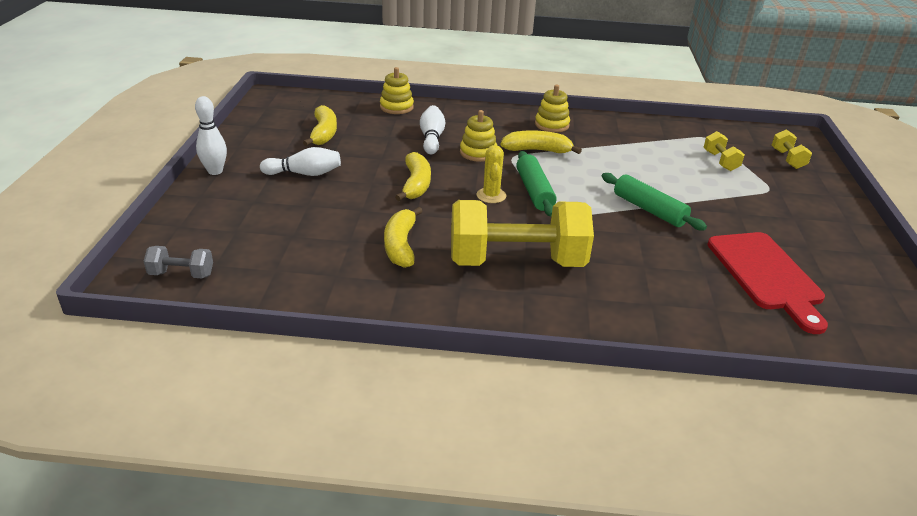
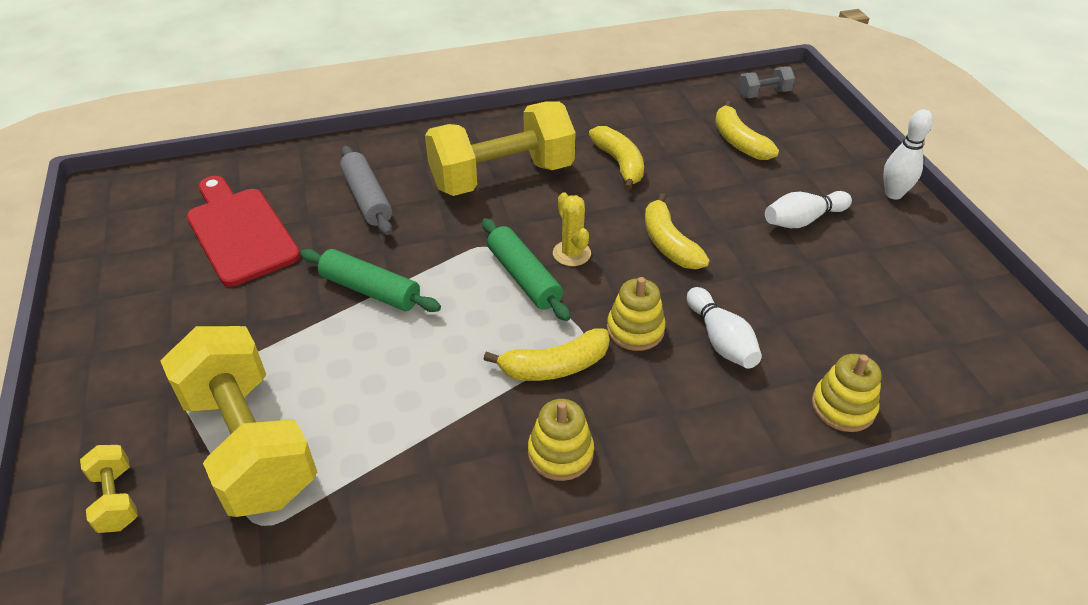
camera: 160 degrees right, 10 degrees up
yellow banana [303,105,337,146] -> yellow banana moved to [715,101,779,160]
yellow dumbbell [703,131,745,171] -> yellow dumbbell [160,326,317,517], size x2.36
none -> grey rolling pin [340,146,392,235]

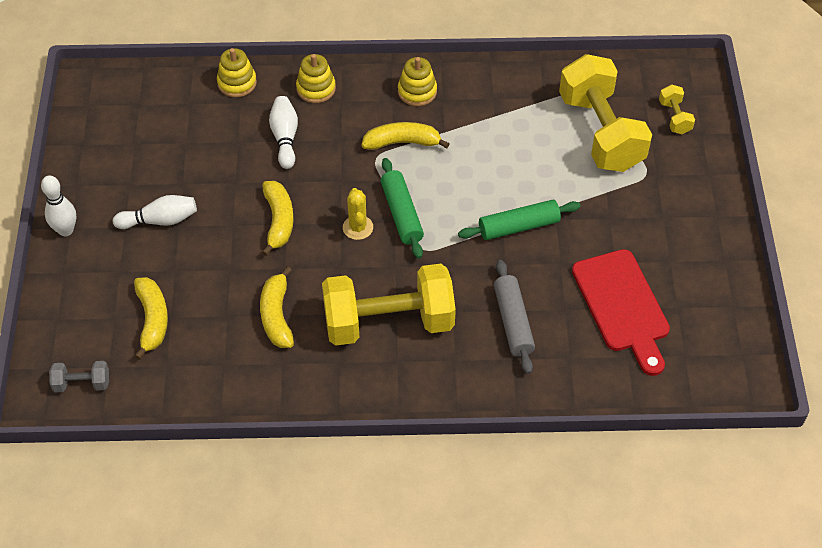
camera: 165 degrees left, 10 degrees up
green rolling pin [300,249,441,312] -> green rolling pin turned 60 degrees counterclockwise [458,200,581,240]
yellow stacking toy [607,277,666,351] -> yellow stacking toy moved to [296,54,336,103]

